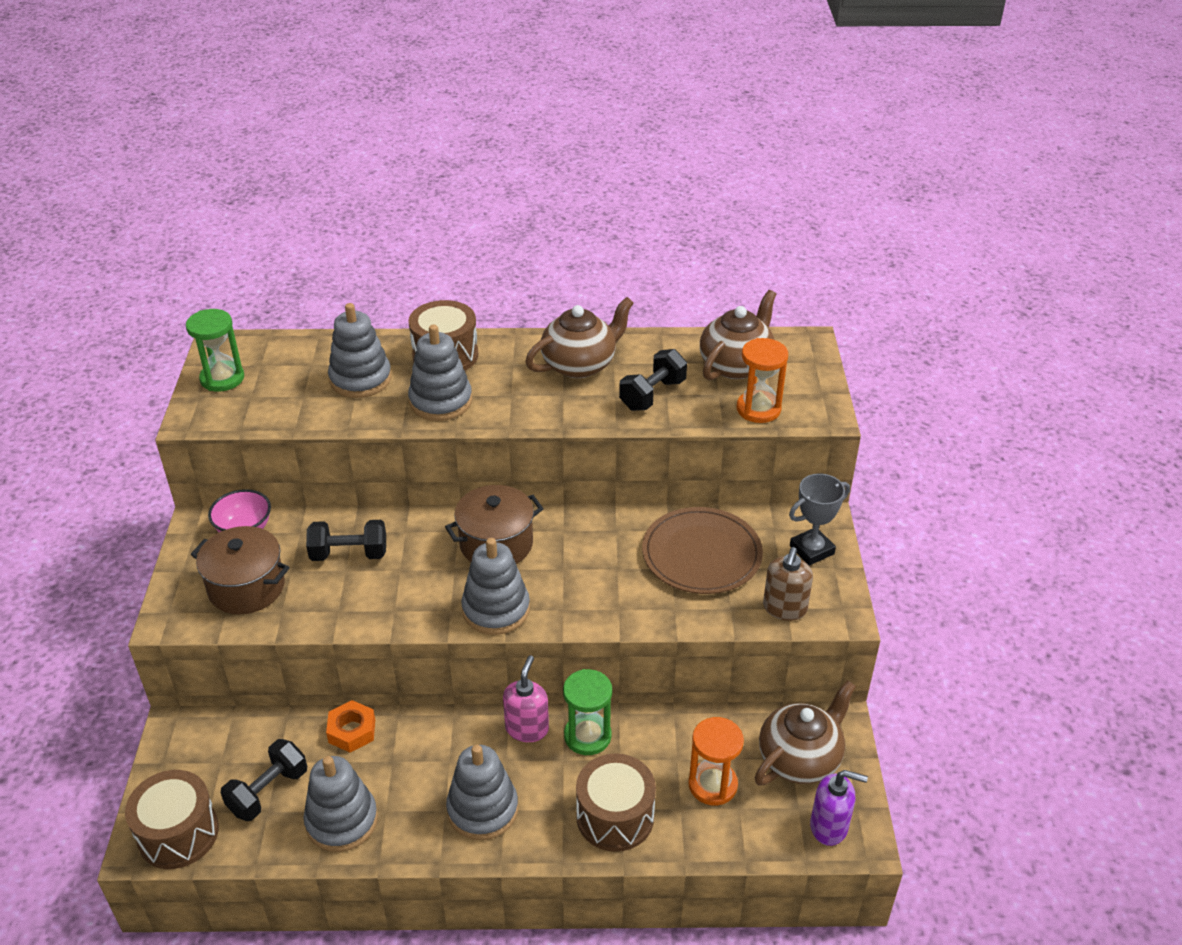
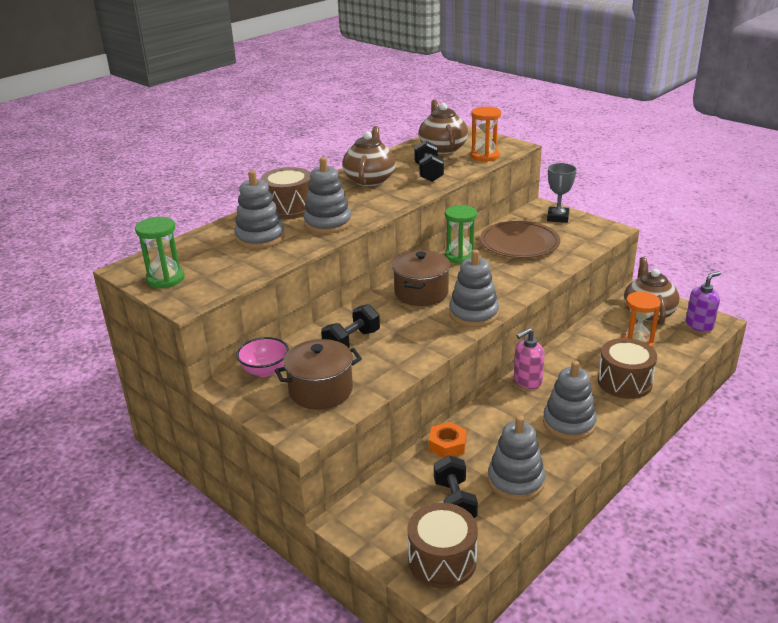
camera: 45 degrees left, 10 degrees down
pink soap dispenser [503,655,549,742] -> pink soap dispenser turned 90 degrees counterclockwise [514,328,545,389]
green hourglass [563,669,612,755] -> green hourglass moved to [445,205,477,264]
brown soap dispenser [763,547,813,621] -> none

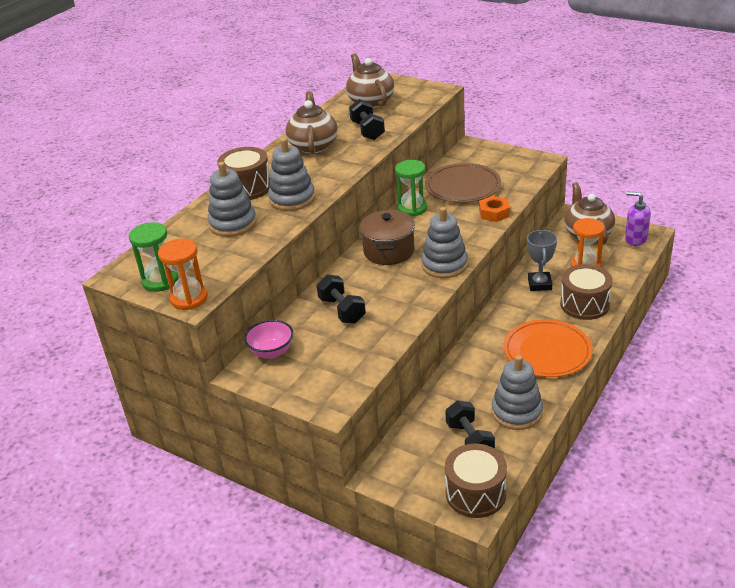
camera: 10 degrees left, 5 degrees up
brown pot [275,339,362,409] -> none
black dumbbell [321,304,380,348] -> black dumbbell turned 60 degrees counterclockwise [317,275,366,324]
orange nut [429,422,467,458] -> orange nut moved to [479,196,510,222]
orange hourglass [471,107,501,162] -> orange hourglass moved to [158,238,208,310]
pink soap dispenser [514,328,545,389] -> none
grey stacking toy [543,361,597,440] -> orange plate [504,319,593,377]
grey trophy [547,163,577,223] -> grey trophy moved to [527,230,557,291]
purple soap dispenser [686,271,721,332] -> purple soap dispenser turned 105 degrees counterclockwise [625,191,651,246]

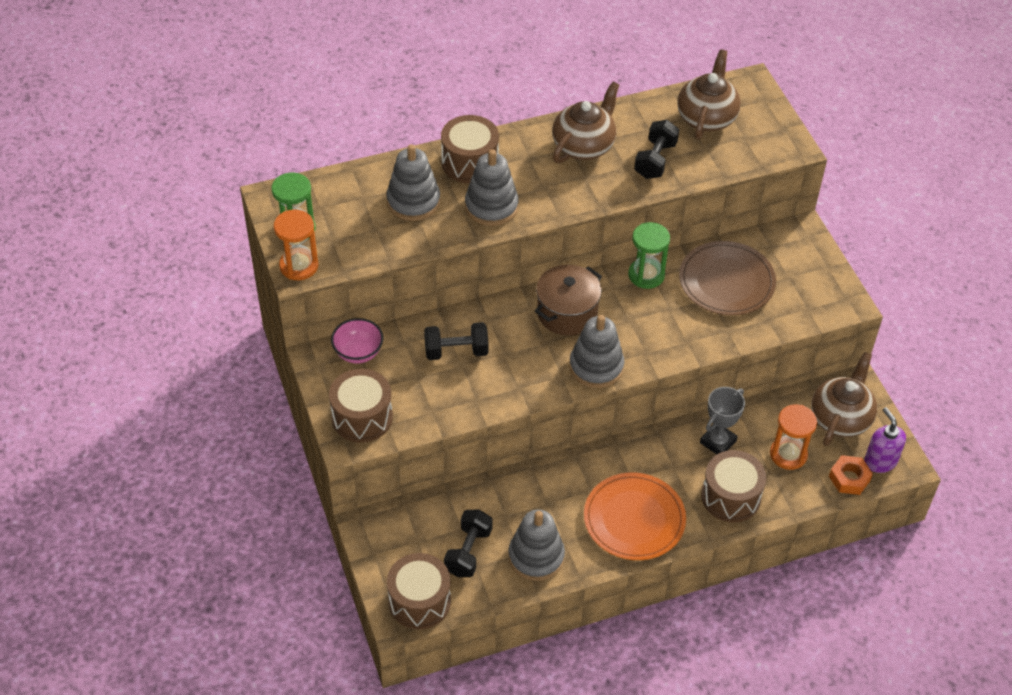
camera: 35 degrees right, 15 degrees up
black dumbbell [317,275,366,324] -> black dumbbell turned 75 degrees clockwise [424,322,489,360]
orange nut [479,196,510,222] -> orange nut moved to [829,455,873,495]
none -> brown drum [329,369,393,443]

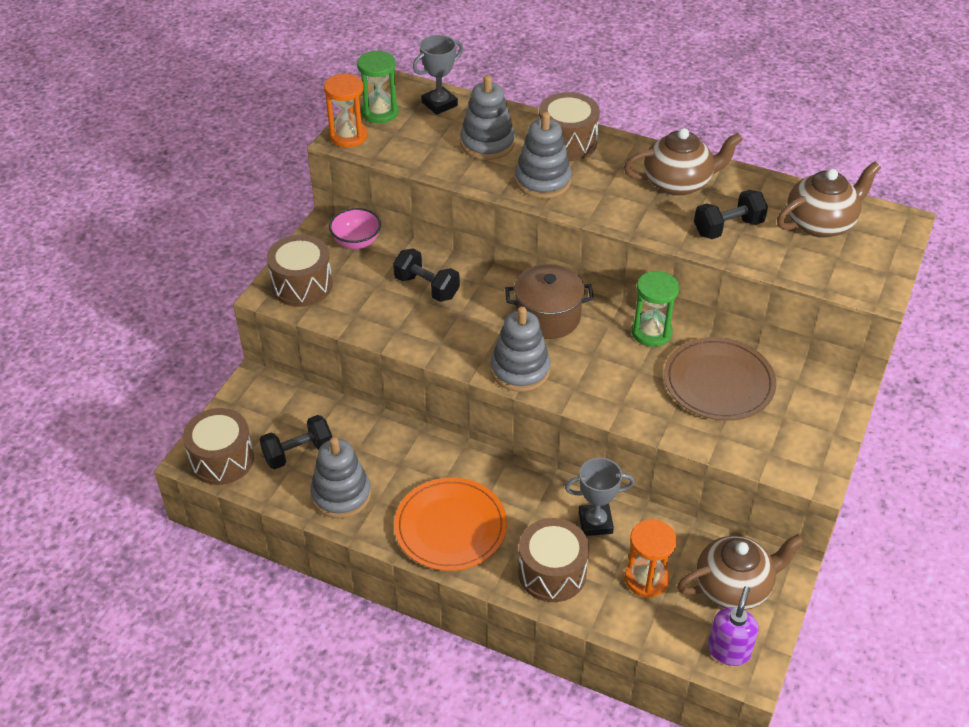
camera: 45 degrees right, 5 degrees down
orange nut [829,455,873,495] -> none
none -> grey trophy [413,35,463,115]

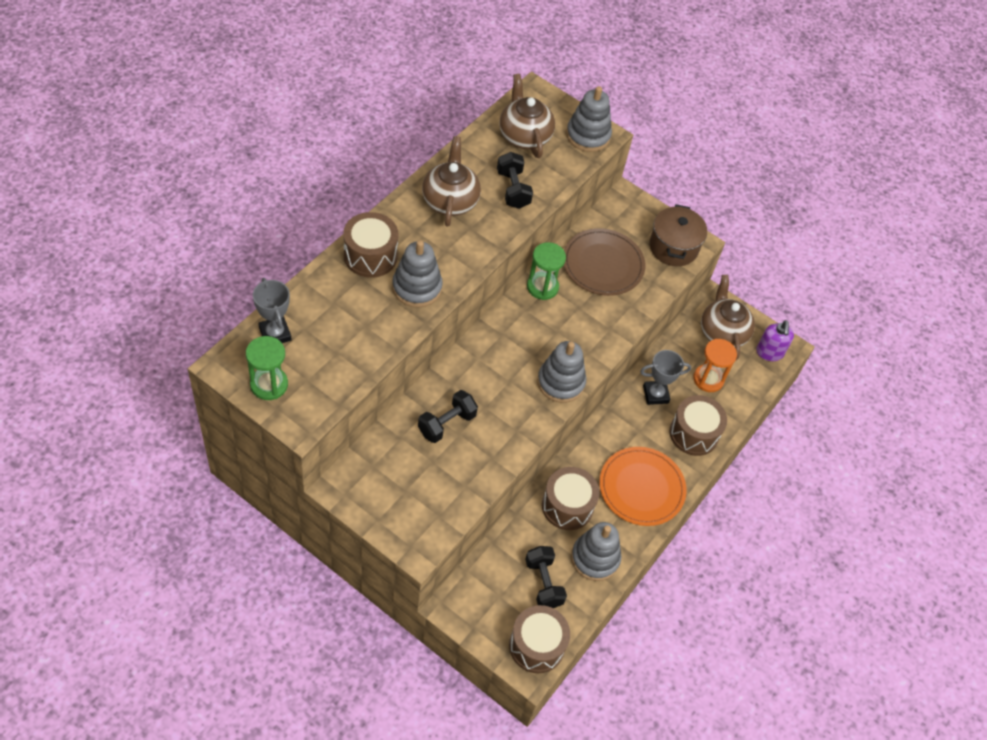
camera: 85 degrees left, 10 degrees up
brown drum [267,235,333,307] -> brown drum moved to [542,467,600,530]
orange hourglass [324,73,368,147] -> none
pink bowl [329,208,381,250] -> none
grey stacking toy [460,75,515,160] -> grey stacking toy moved to [566,86,612,152]
brown pot [505,264,594,339] -> brown pot moved to [649,204,707,266]
grey trophy [565,458,635,536] -> grey trophy turned 75 degrees clockwise [640,350,691,405]
purple soap dispenser [708,586,758,666] -> purple soap dispenser turned 120 degrees counterclockwise [756,320,794,361]

